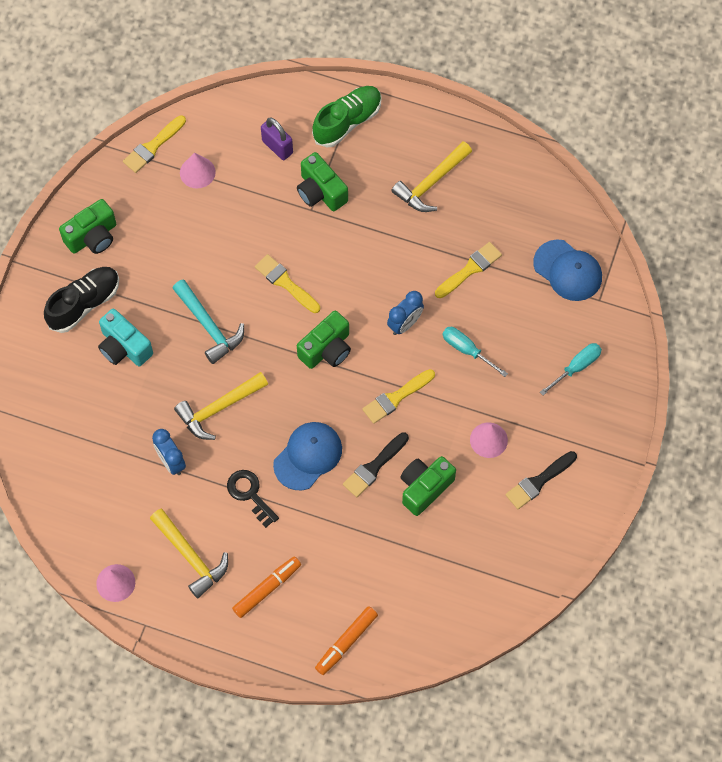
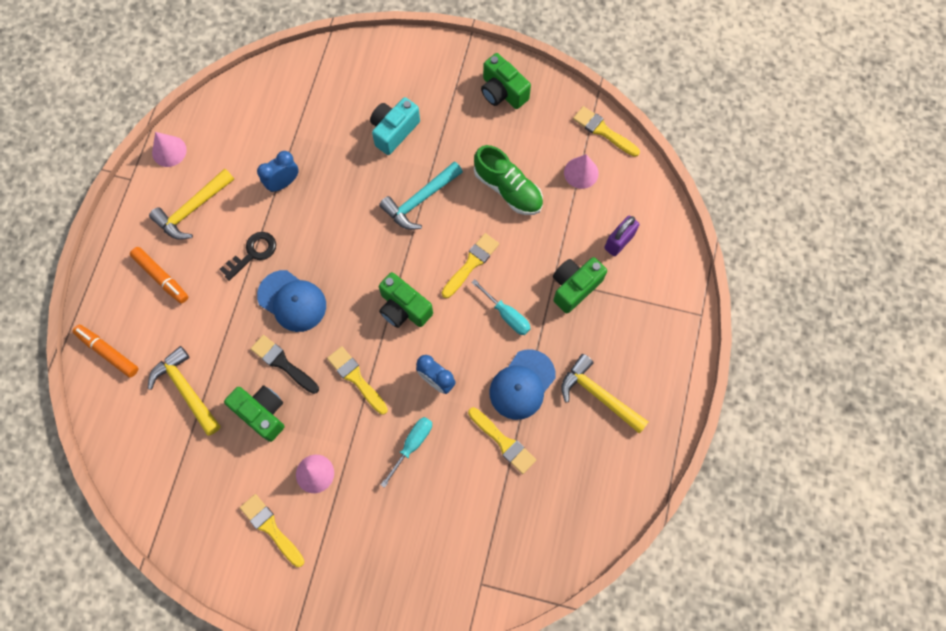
camera: 85 degrees right, 5 degrees up
black shoe [44,267,119,333] -> none
yellow hammer [174,372,268,440] -> yellow hammer moved to [148,346,221,436]
green shoe [312,86,382,148] -> green shoe moved to [474,145,543,215]
black brush [506,451,577,509] -> yellow brush [240,494,304,567]
blue cap [533,239,602,301] -> blue cap moved to [490,349,556,420]
turquoise screwdriver [540,343,602,395] -> turquoise screwdriver moved to [471,279,531,335]

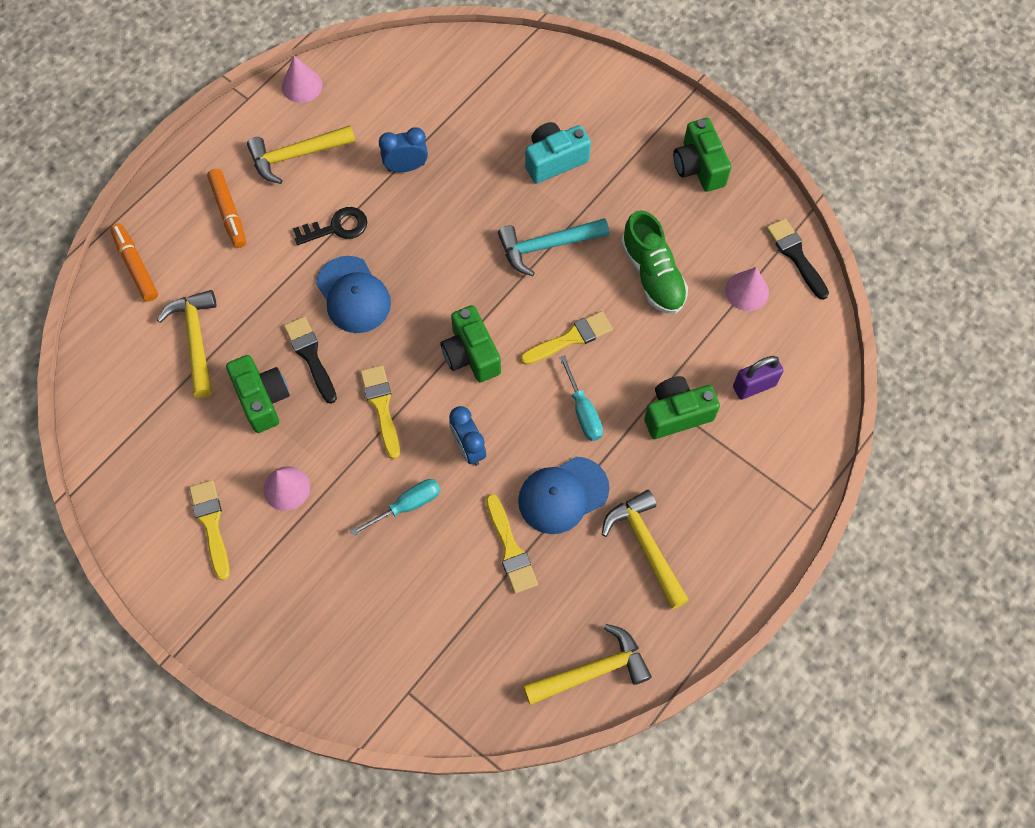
camera: 25 degrees right, 5 degrees down
yellow brush [573,106,640,157] -> black brush [766,218,829,300]
none -> yellow hammer [523,624,652,705]

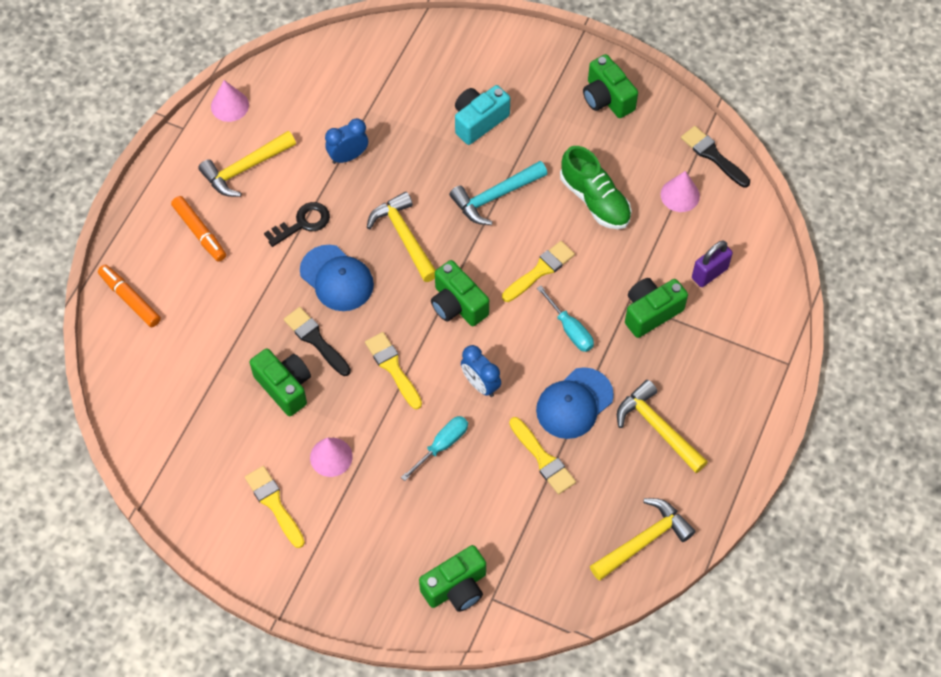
camera: 15 degrees left, 5 degrees down
yellow hammer [157,290,216,398] -> yellow hammer moved to [367,192,436,282]
none -> green camera [419,545,486,612]

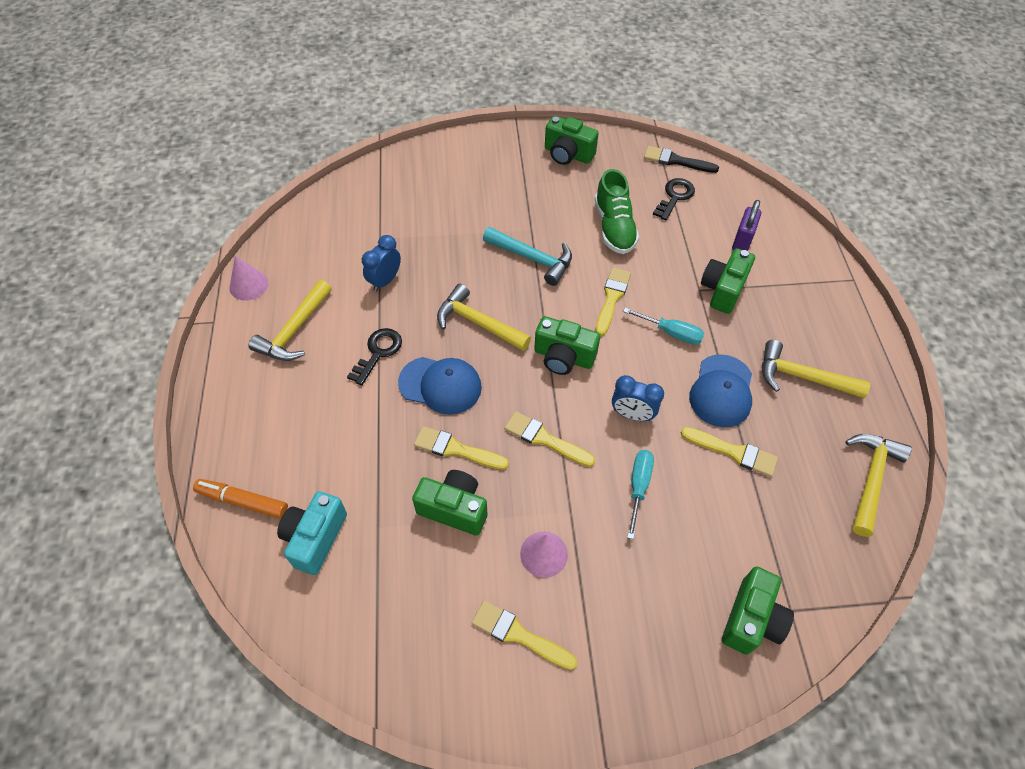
camera: 30 degrees left, 5 degrees down
orange marker [171,196,226,262] -> none
black brush [284,307,351,376] -> yellow brush [414,426,509,470]
turquoise hammer [449,161,548,225] -> turquoise hammer turned 90 degrees counterclockwise [483,227,572,286]
turquoise camera [455,85,510,145] -> turquoise camera moved to [277,491,347,575]
green shoe [560,146,632,229] -> green shoe turned 60 degrees clockwise [595,169,639,254]
pink cone [661,171,700,212] -> black key [653,178,695,220]

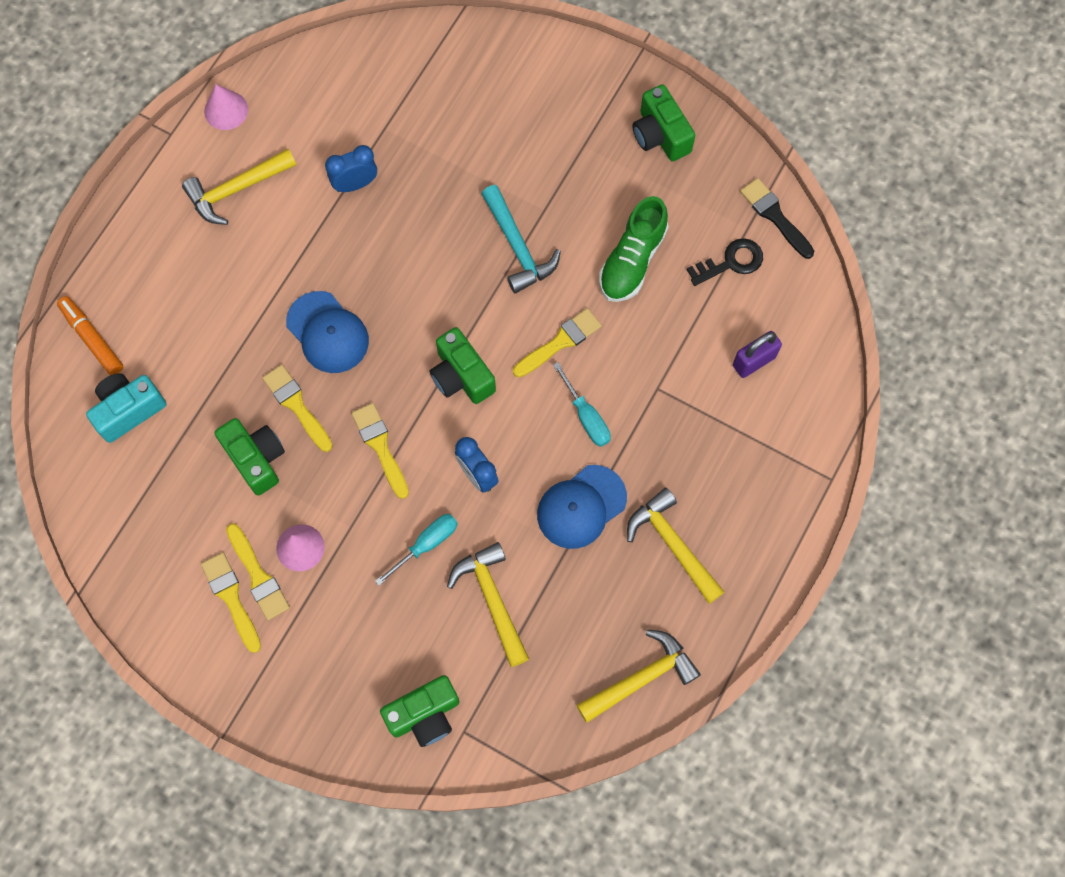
camera: 35 degrees right, 15 degrees up
black key [347,328,402,386] -> none
yellow hammer [437,284,531,351] -> yellow hammer moved to [447,542,529,667]
yellow brush [681,427,778,477] -> yellow brush moved to [226,523,290,620]
green camera [701,248,755,314] -> none

